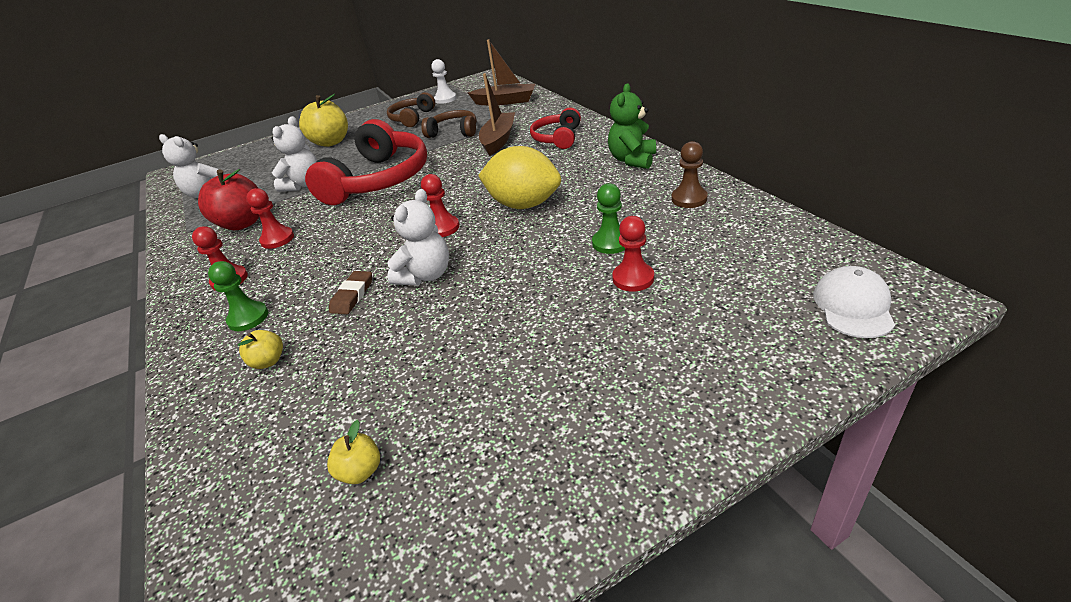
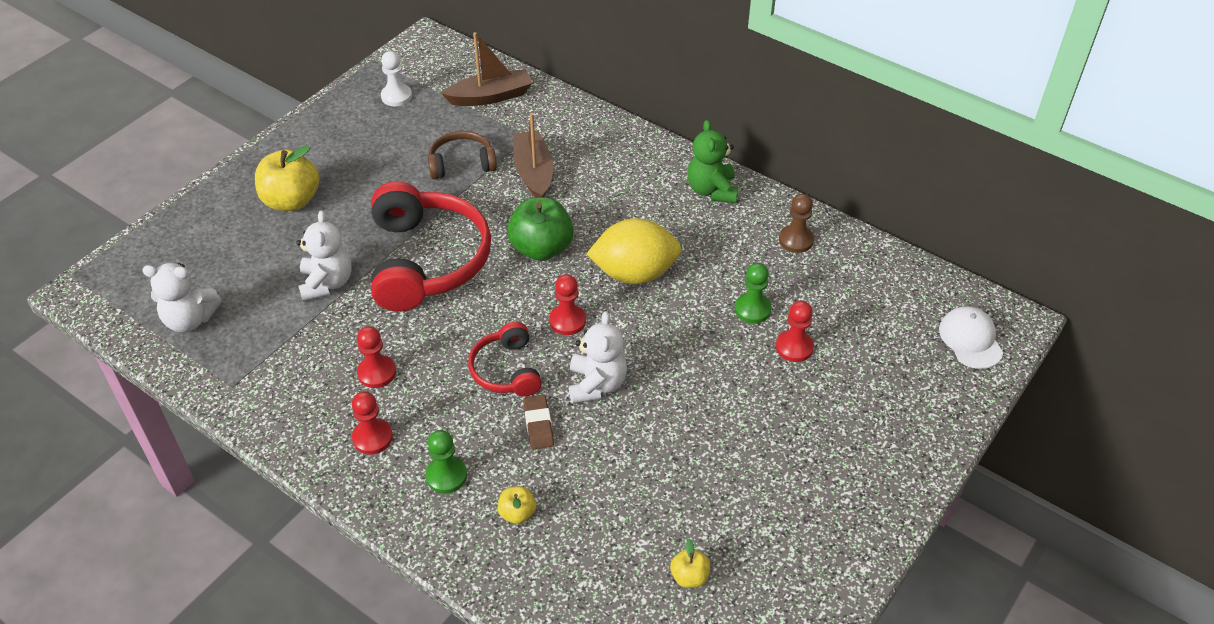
camera: 30 degrees left, 10 degrees up
red apple [198,169,259,230] -> none
brown headphones [387,92,435,127] -> none
red headphones [530,108,581,149] -> red headphones moved to [468,322,542,396]
none -> green apple [507,197,574,261]

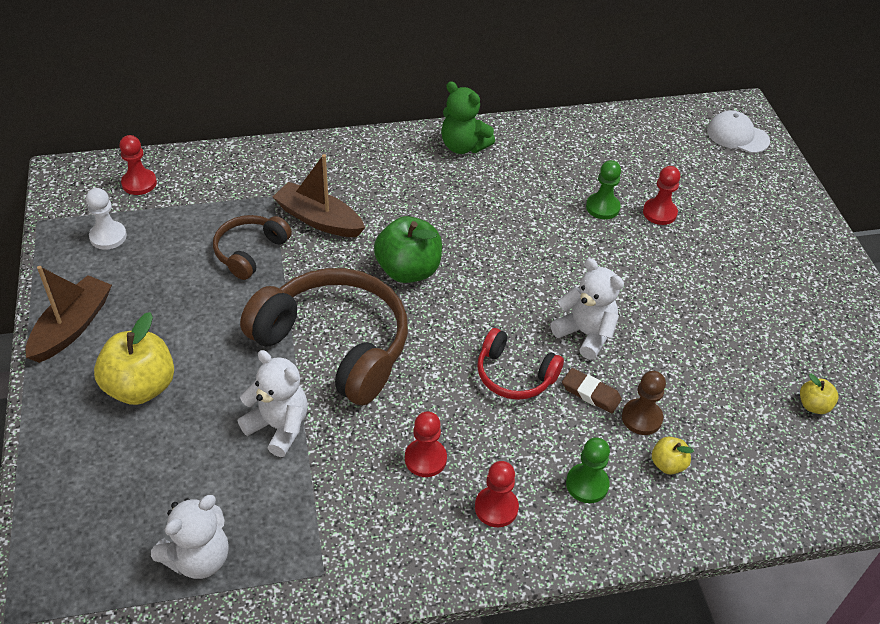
camera: 50 degrees left, 0 degrees up
red headphones [371,181,491,311] -> brown headphones [240,268,408,405]
brown boat [441,32,532,106] -> brown boat moved to [26,266,112,363]
red pawn [549,274,586,335] -> red pawn moved to [119,135,157,195]
yellow lemon [586,218,681,284] -> none
brown pawn [779,194,814,253] -> brown pawn moved to [622,371,666,435]

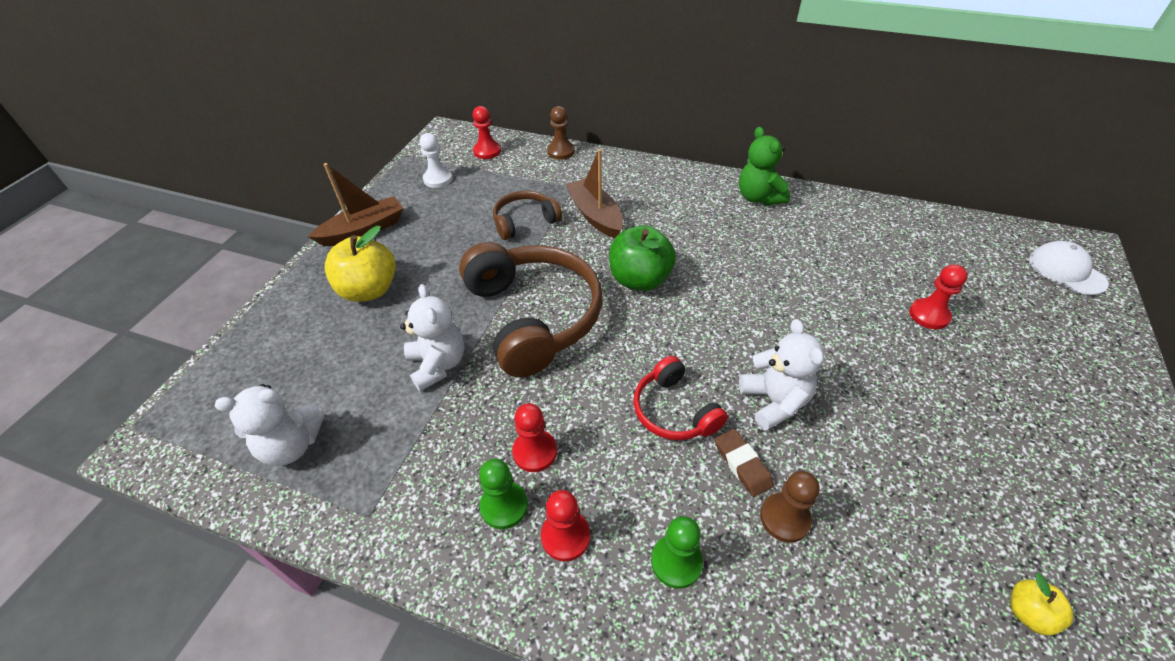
camera: 35 degrees right, 0 degrees up
green pawn [586,160,621,219] -> green pawn moved to [479,459,528,529]
yellow apple [652,437,694,474] -> none
none -> brown pawn [547,106,575,160]

